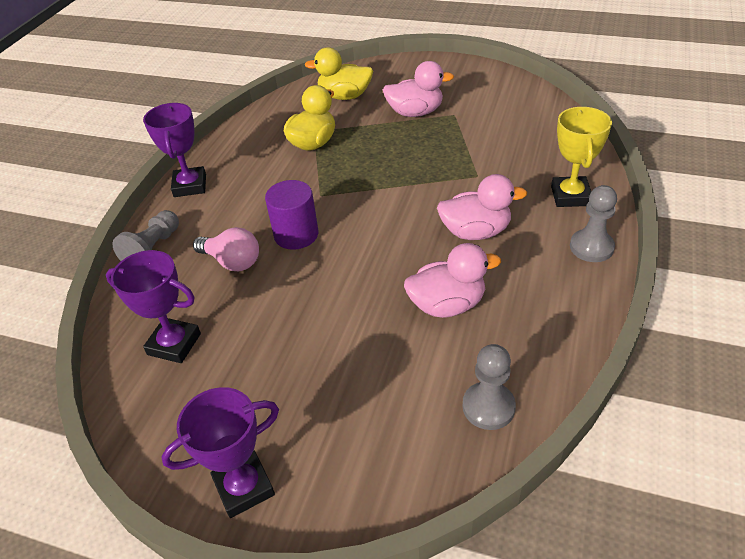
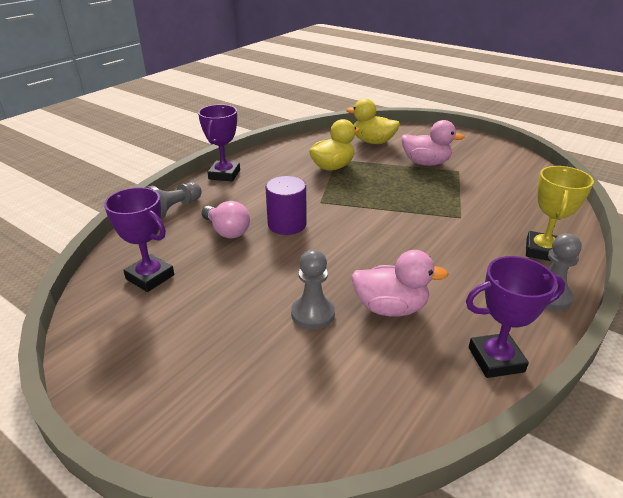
camera: 15 degrees right, 10 degrees down
purple trophy [161,387,279,518] -> purple trophy moved to [466,256,565,378]
pink duck [437,174,527,240] -> none
grey pawn [463,344,516,430] -> grey pawn moved to [291,250,335,330]

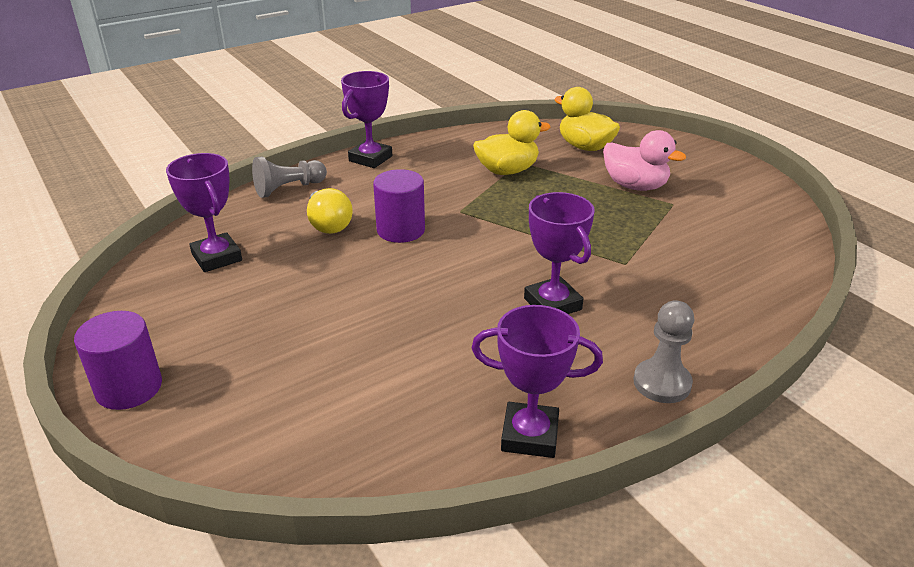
camera: 20 degrees right, 0 degrees up
pink light bulb [201,201,250,239] -> yellow light bulb [307,188,353,234]
grey pawn [291,250,335,330] -> none
pink duck [351,250,448,317] -> none
yellow trophy [526,166,594,261] -> none
none -> purple cylinder [74,311,162,410]
none -> purple trophy [524,192,595,314]

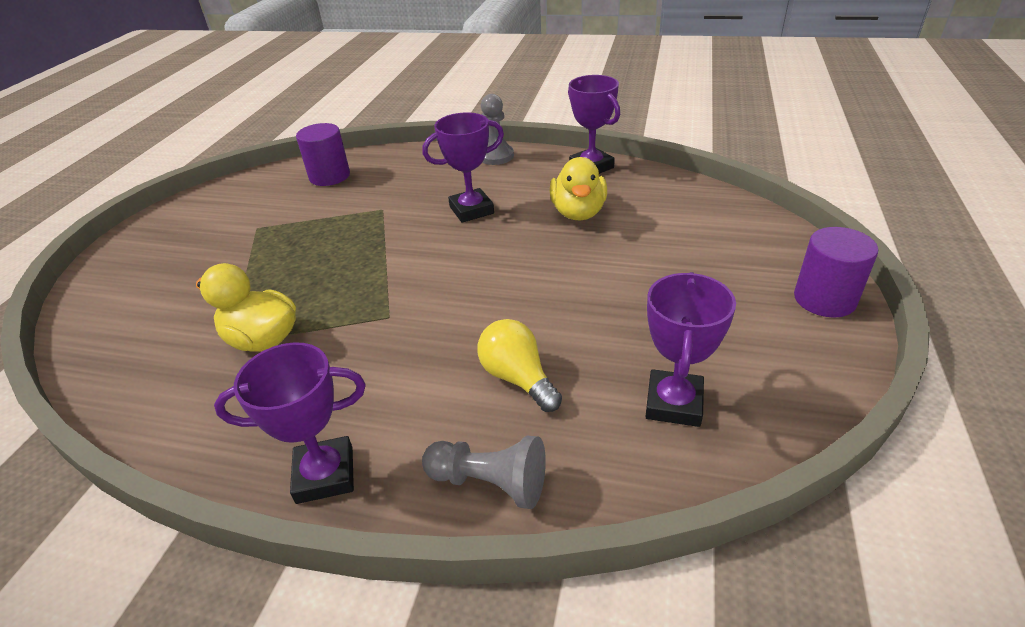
camera: 130 degrees left, 5 degrees up
yellow light bulb [307,188,353,234] -> yellow light bulb turned 60 degrees counterclockwise [477,319,562,412]
purple cylinder [373,169,425,243] -> purple cylinder moved to [296,123,350,186]
purple trophy [524,192,595,314] -> purple trophy turned 45 degrees clockwise [422,112,504,223]
yellow duck [554,87,620,151] -> yellow duck moved to [550,157,607,220]
pink duck [603,130,686,191] -> none

